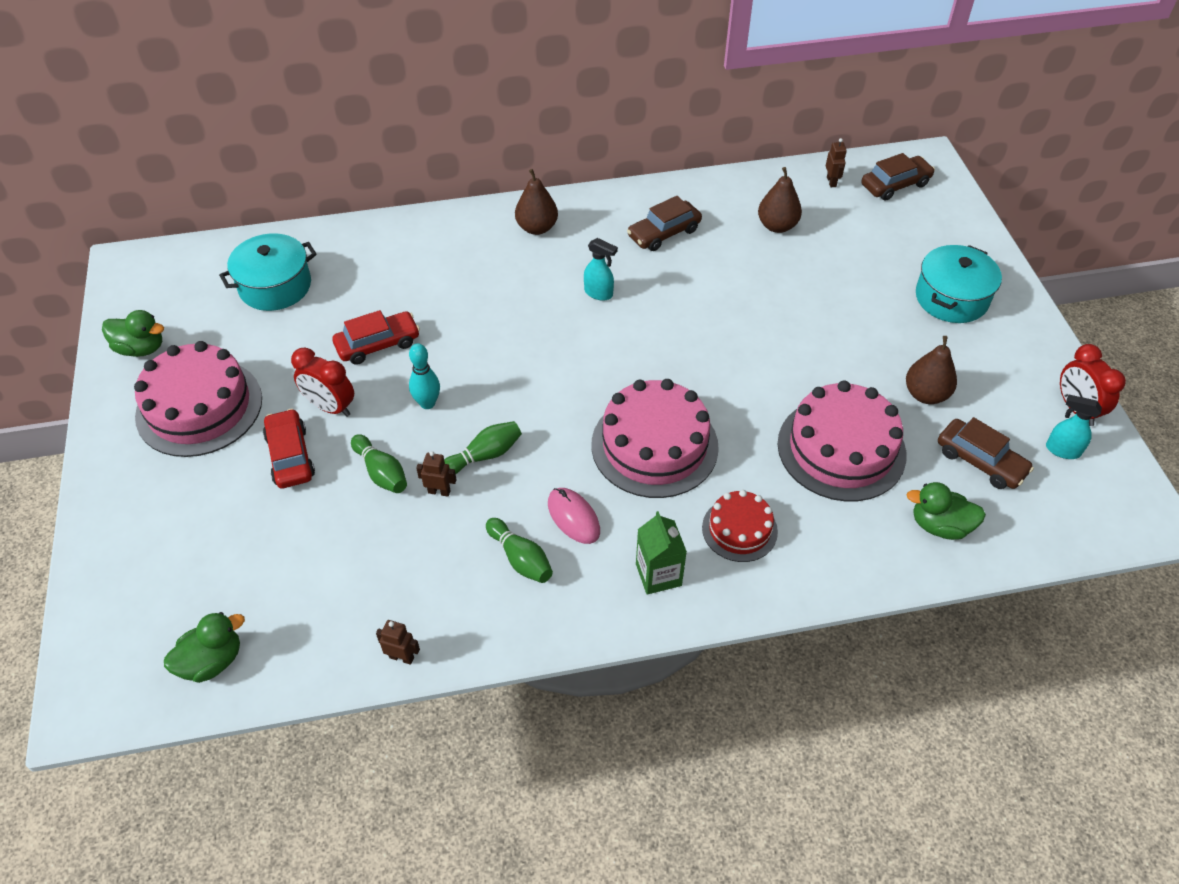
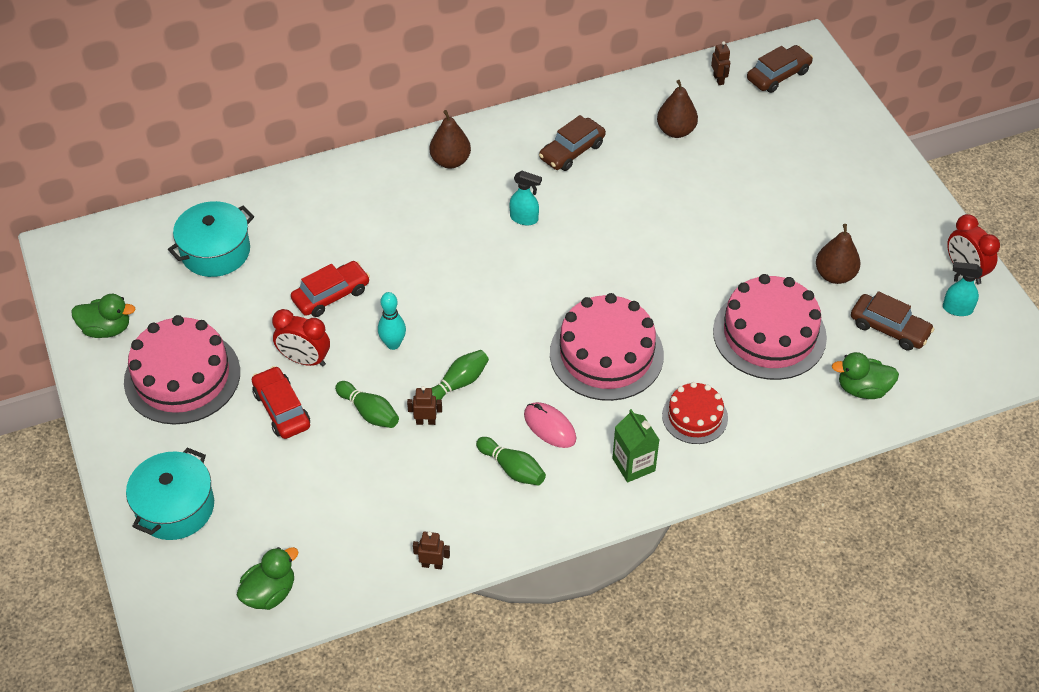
camera: 10 degrees left, 0 degrees up
turquoise pot [916,245,1002,323] -> turquoise pot moved to [126,448,214,540]

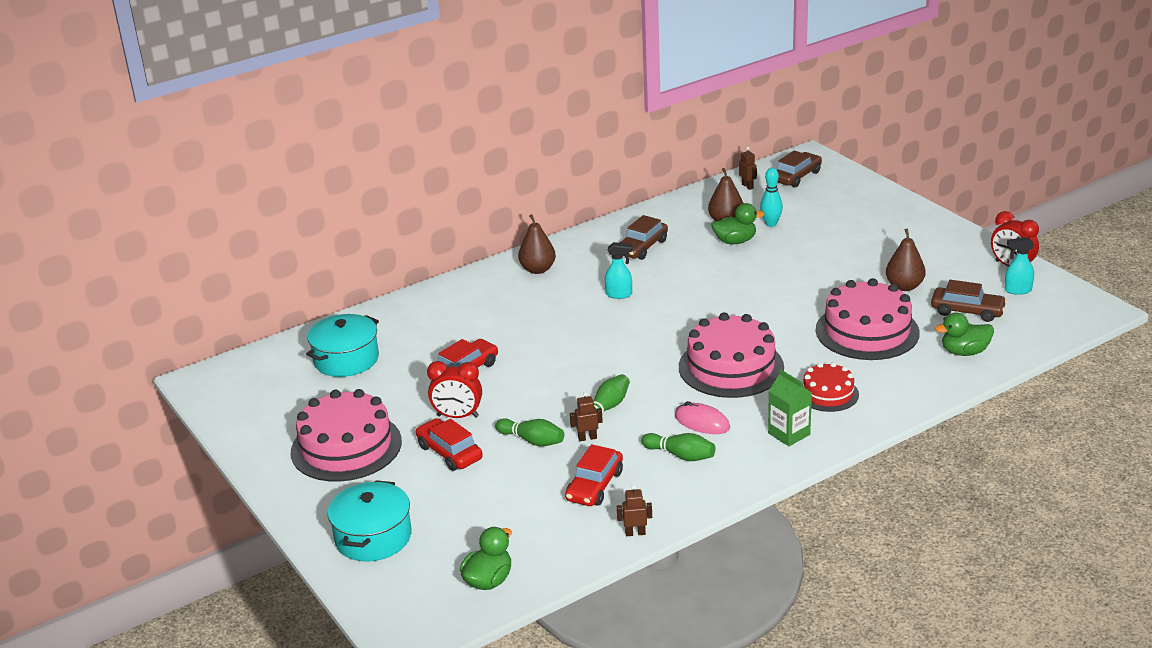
camera: 10 degrees left, 20 degrees down
green duck [71,294,135,338] -> green duck moved to [711,203,764,244]
turquoise bowling pin [378,292,406,350] -> turquoise bowling pin moved to [760,168,783,227]
none -> red car [565,444,623,506]

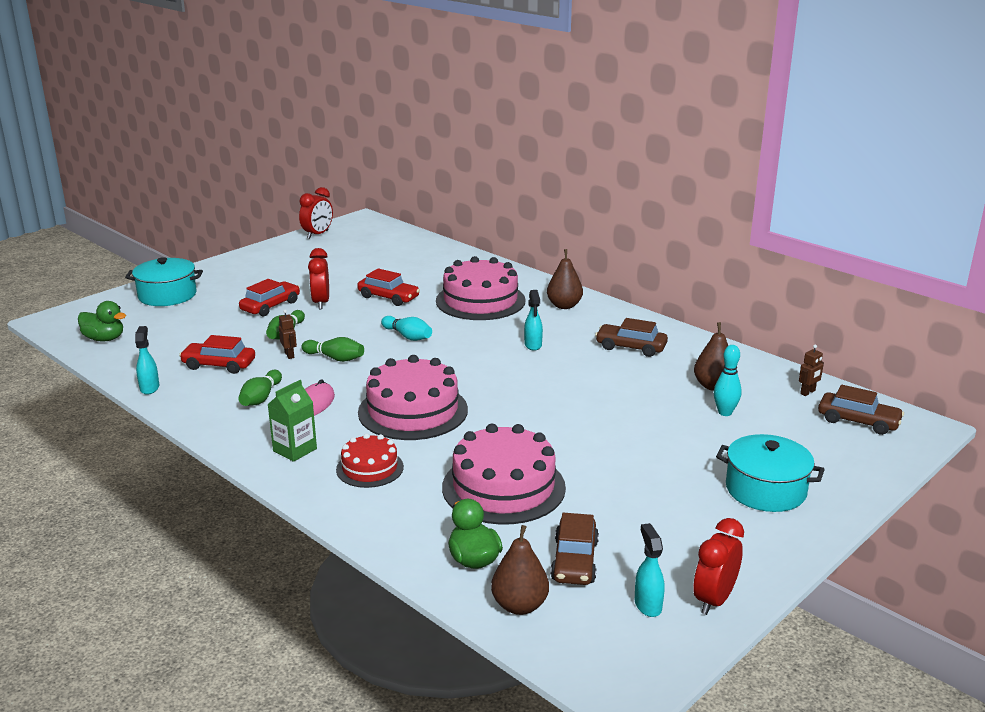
camera: 75 degrees right, 5 degrees down
pink cake [291,389,402,482] -> pink cake moved to [436,256,525,320]
turquoise pot [306,314,379,377] -> turquoise pot moved to [716,434,825,512]
brown robot [617,485,652,536] -> turquoise spray bottle [135,326,159,395]
green duck [711,203,764,244] -> none
brown pear [886,229,926,291] -> brown pear moved to [491,525,549,615]
none -> red clock [299,187,333,239]
none -> turquoise bowling pin [381,316,432,341]

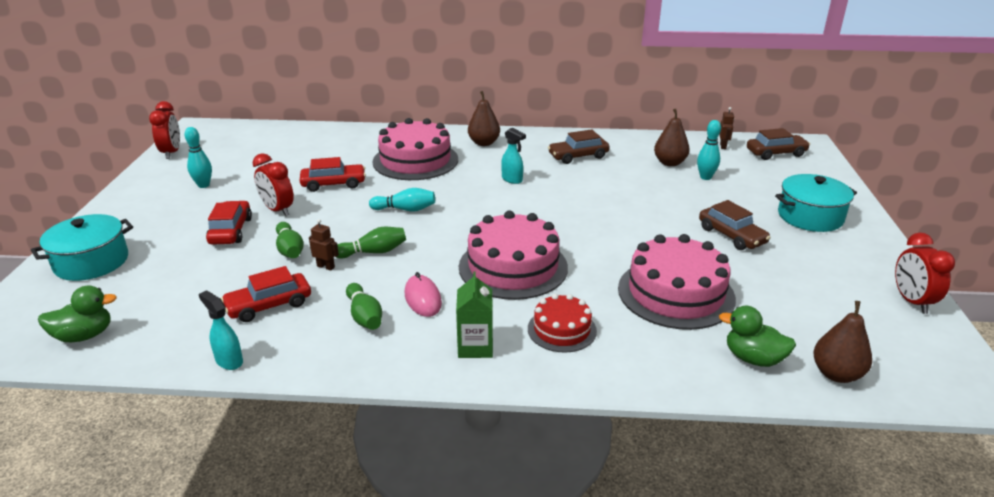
camera: 40 degrees left, 5 degrees up
brown car [551,513,599,585] -> brown car moved to [699,200,771,250]
turquoise spray bottle [634,523,665,617] -> none
none -> turquoise bowling pin [184,127,212,188]

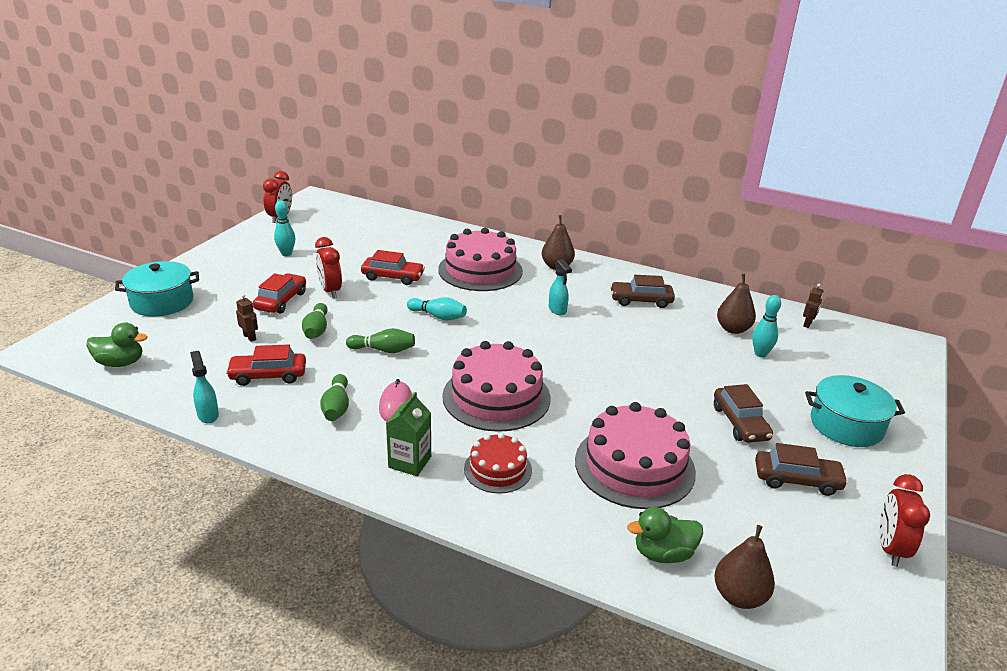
camera: 20 degrees right, 0 degrees up
brown robot [309,219,339,271] -> brown robot moved to [236,294,258,342]
green duck [719,306,796,367] -> green duck turned 60 degrees counterclockwise [627,507,703,563]
brown car [747,128,810,160] -> brown car moved to [755,443,848,496]

